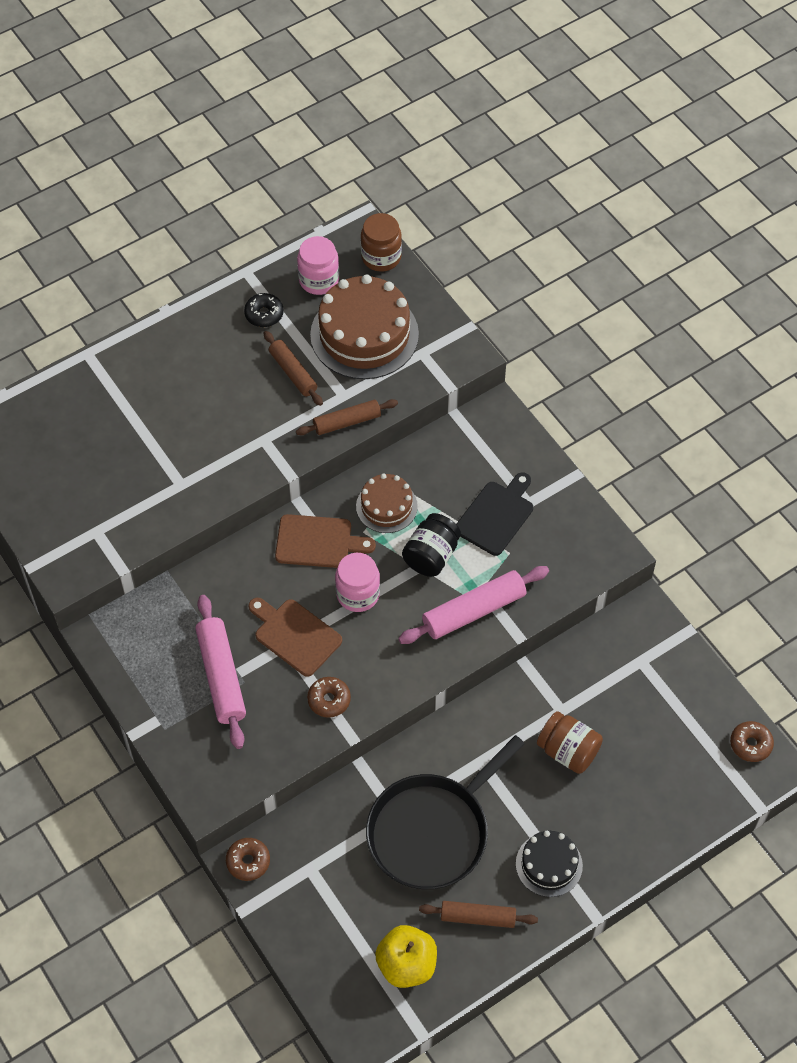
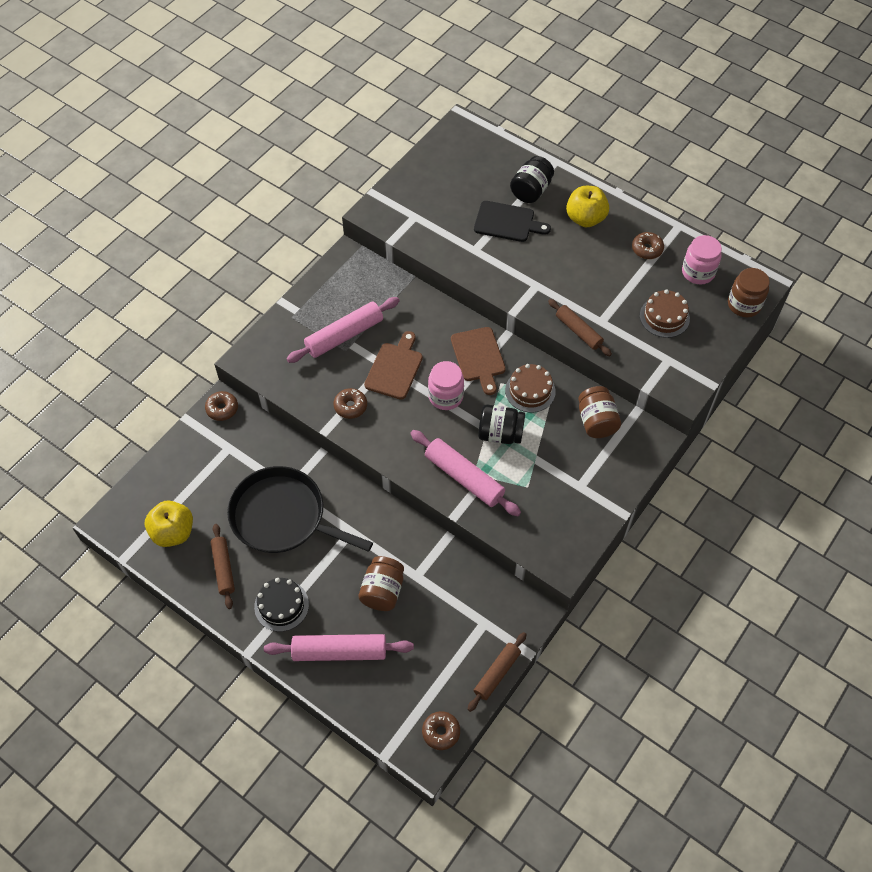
camera: 70 degrees right, 0 degrees up
black donut [244,293,284,327] -> brown donut [632,232,664,259]
brown rolling pin [264,331,323,406] -> brown rolling pin moved to [467,632,527,712]
brown cake [310,275,419,379] -> brown cake [640,290,690,338], size x0.55
black cutting board [456,472,533,556] -> black cutting board moved to [474,201,551,242]
none -> pink rolling pin [264,634,414,661]
none -> black jar [510,156,554,203]
none -> yellow apple [566,186,609,227]
none -> brown jar [578,386,621,438]

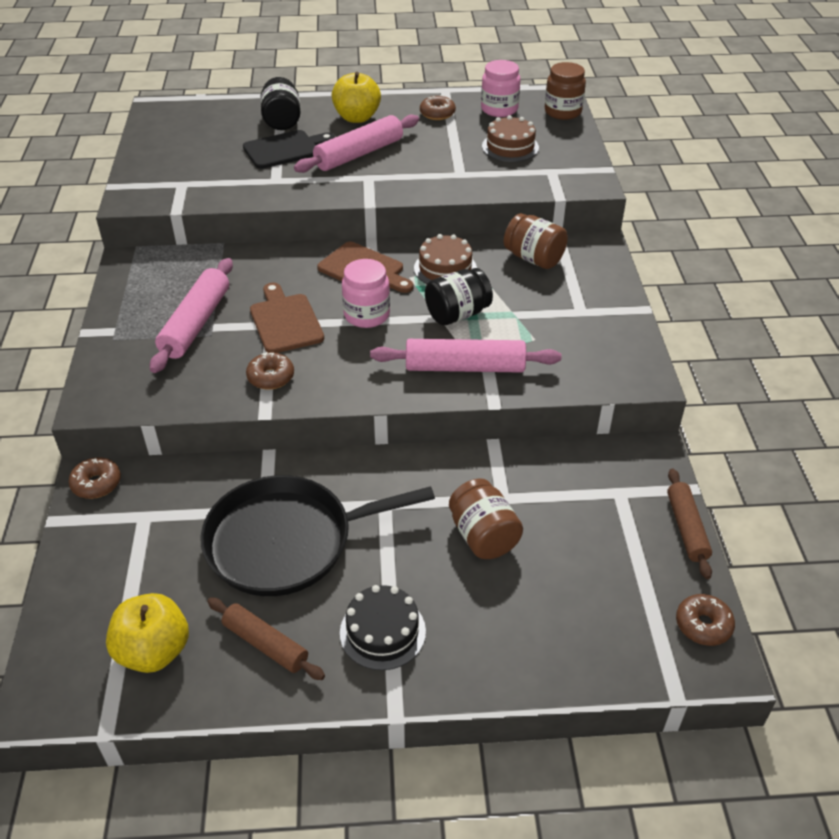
camera: 40 degrees left, 15 degrees down
pink rolling pin [264,634,414,661] -> pink rolling pin moved to [294,114,419,173]
brown rolling pin [548,299,612,356] -> none

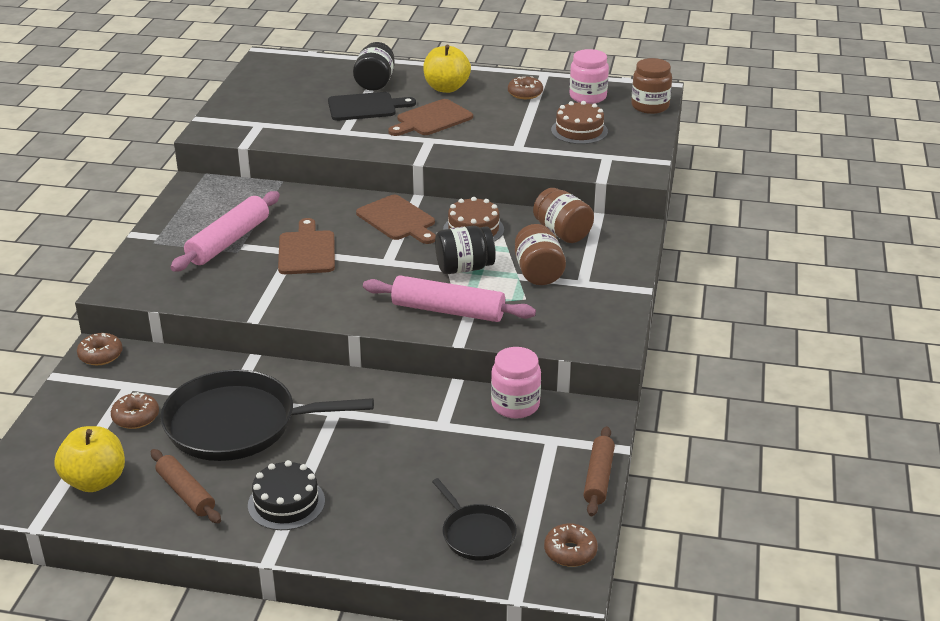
camera: 15 degrees right, 10 degrees down
brown donut [246,352,294,390] -> brown donut moved to [111,392,159,429]
pink rolling pin [294,114,419,173] -> brown cutting board [388,99,473,136]
pink jar [342,259,390,328] -> pink jar moved to [491,347,541,419]
brown jar [449,478,523,559] -> brown jar moved to [515,224,566,285]
none -> black pan [432,478,517,561]

